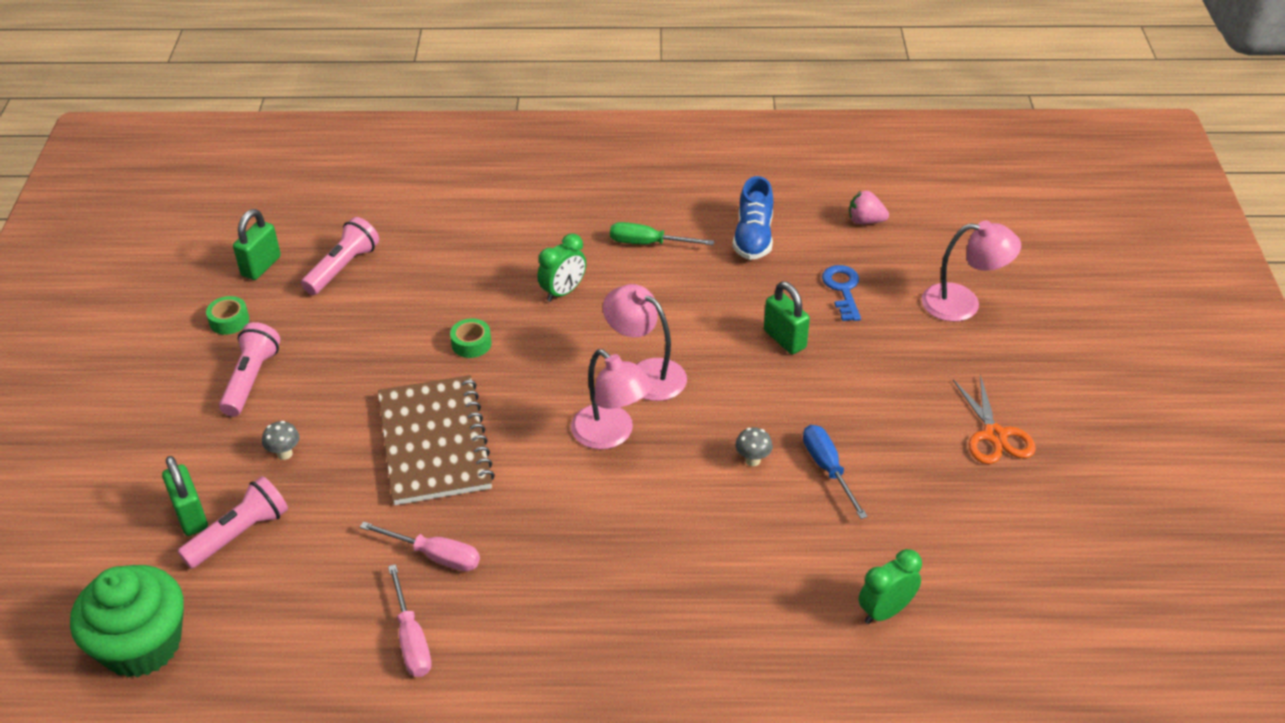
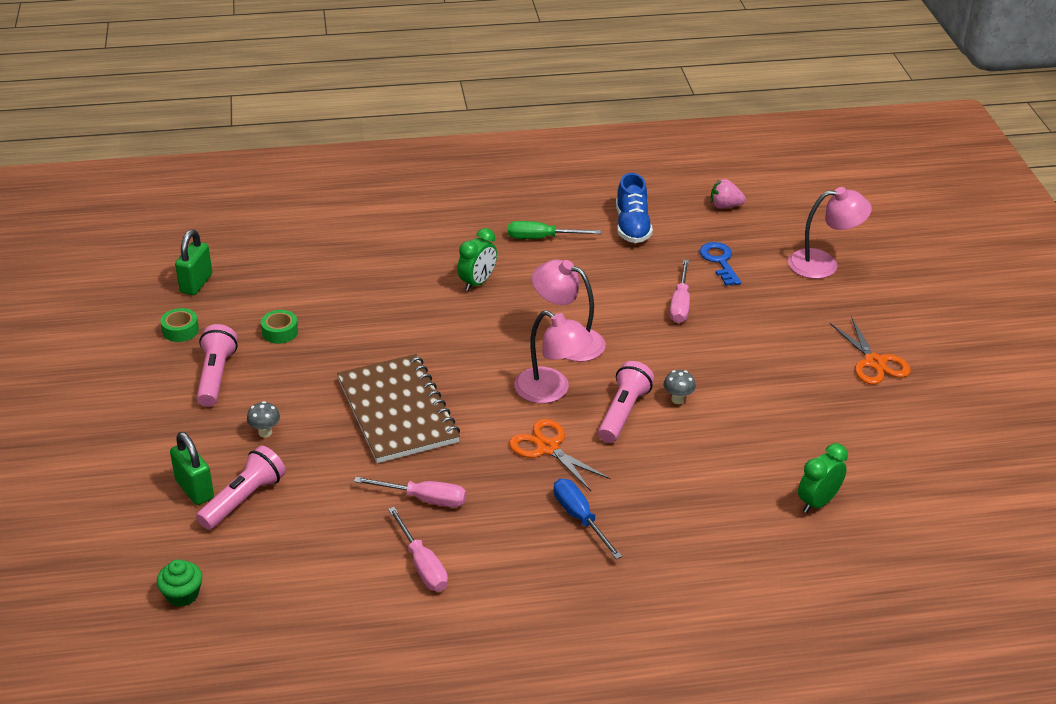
camera: 10 degrees left, 5 degrees down
green cupcake [70,565,184,677] -> green cupcake [157,559,202,607], size x0.46
pink flashlight [301,217,379,295] -> pink flashlight moved to [598,361,654,443]
green tape [450,318,492,358] -> green tape moved to [261,310,298,344]
green padlock [764,281,810,354] -> pink screwdriver [670,260,690,323]
blue screwdriver [803,425,868,519] -> blue screwdriver moved to [554,479,622,559]
none -> orange scissors [509,419,611,491]

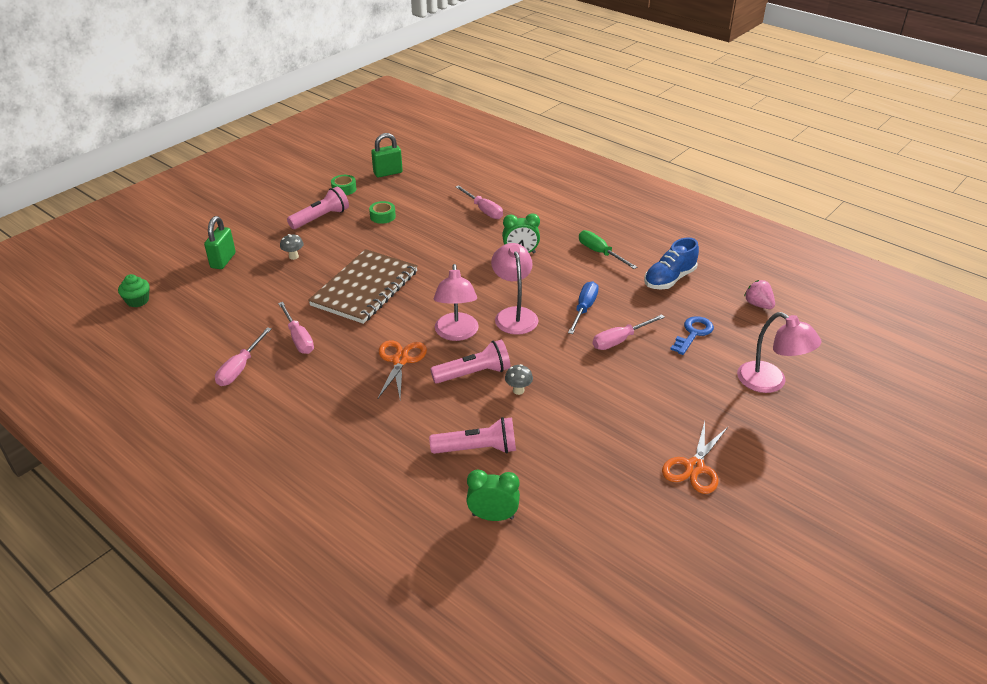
camera: 50 degrees right, 0 degrees up
pink flashlight [196,446,286,530] -> pink flashlight moved to [429,417,516,454]
blue screwdriver [554,479,622,559] -> blue screwdriver moved to [568,281,599,334]
none -> pink screwdriver [456,185,503,219]

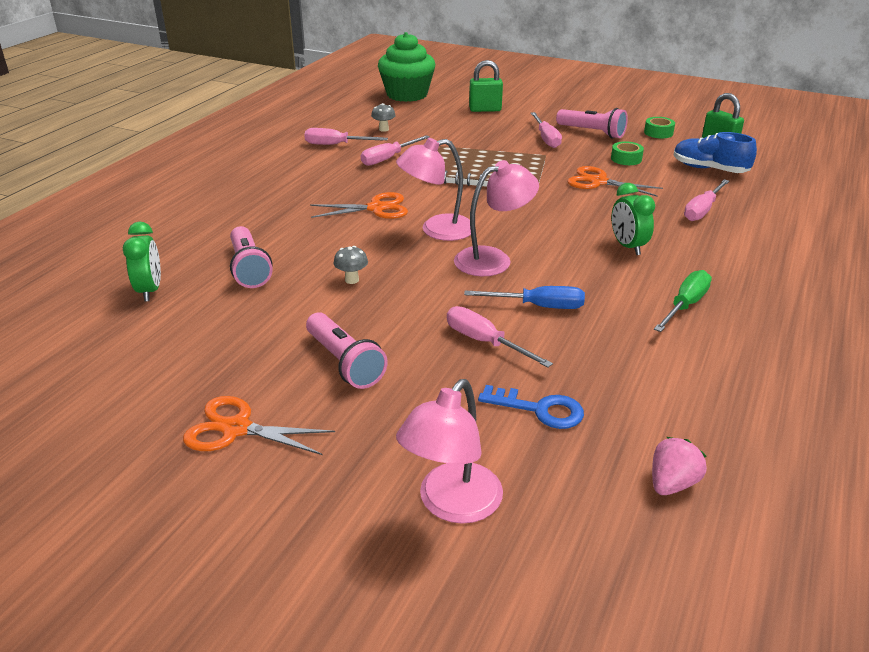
camera: 75 degrees right, 5 degrees down
green cupcake [118,274,149,307] -> green cupcake [378,32,435,102], size x2.16
grey mushroom [280,234,304,260] -> grey mushroom moved to [371,103,396,132]
pink flashlight [430,340,510,383] -> pink flashlight moved to [306,312,388,389]
blue shoe [644,237,699,289] -> blue shoe moved to [674,132,757,173]
none -> pink screwdriver [531,112,562,148]
none -> orange scissors [567,166,663,196]

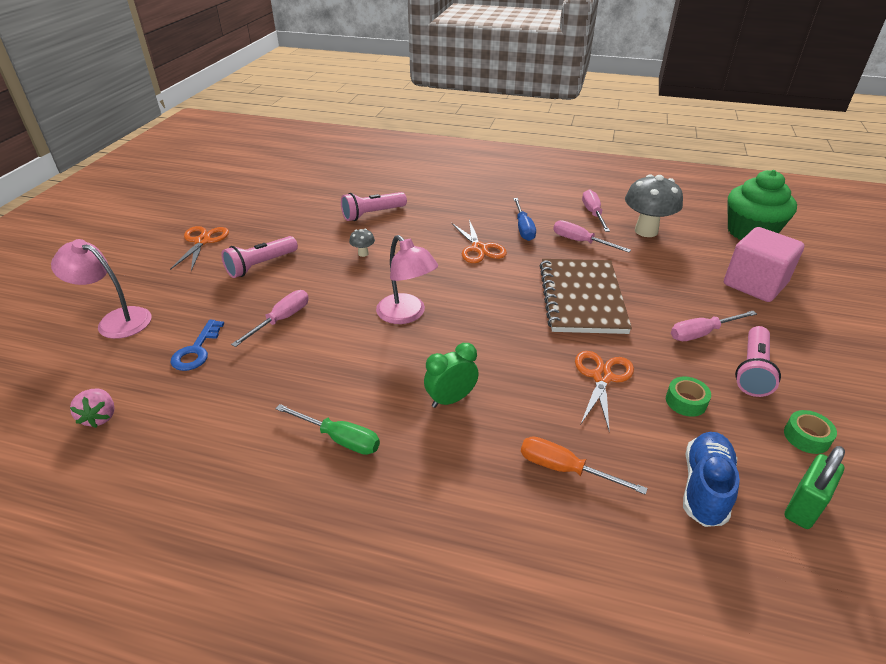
camera: 80 degrees right, 5 degrees up
green clock [123,222,161,302] -> none
grey mushroom [371,103,396,132] -> grey mushroom [625,174,683,237], size x2.28
pink lamp [396,138,471,241] -> none
blue screwdriver [464,286,585,309] -> blue screwdriver moved to [513,198,536,241]
green padlock [469,60,503,112] -> pink cube [724,227,804,302]
pink strawberry [652,437,707,495] -> pink strawberry turned 45 degrees clockwise [70,389,115,428]
pink screwdriver [684,179,729,221] -> orange screwdriver [521,436,648,495]

